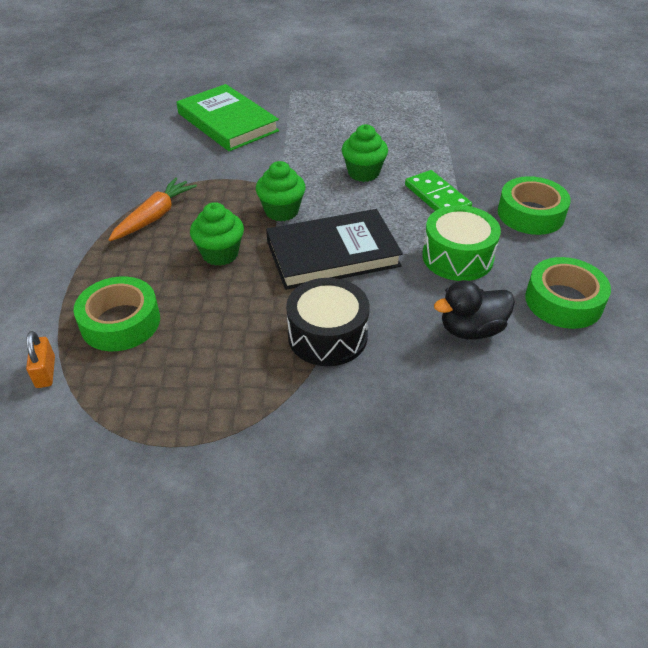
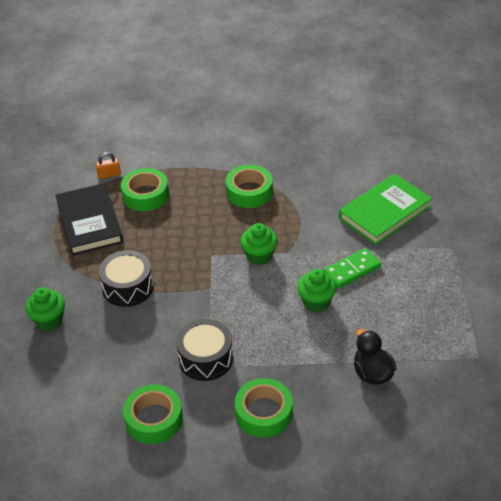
camera: 90 degrees right, 0 degrees up
orange carrot [108,177,197,241] -> green tape [226,165,273,208]
green cupcake [190,202,244,266] -> green cupcake moved to [25,287,65,331]
black book [266,209,403,290] -> black book moved to [55,183,124,256]
green domino [405,170,472,211] -> green domino moved to [323,248,381,288]
green drum [422,205,501,281] -> black drum [176,319,233,381]
black duck [434,280,515,340] -> black duck moved to [354,329,396,385]

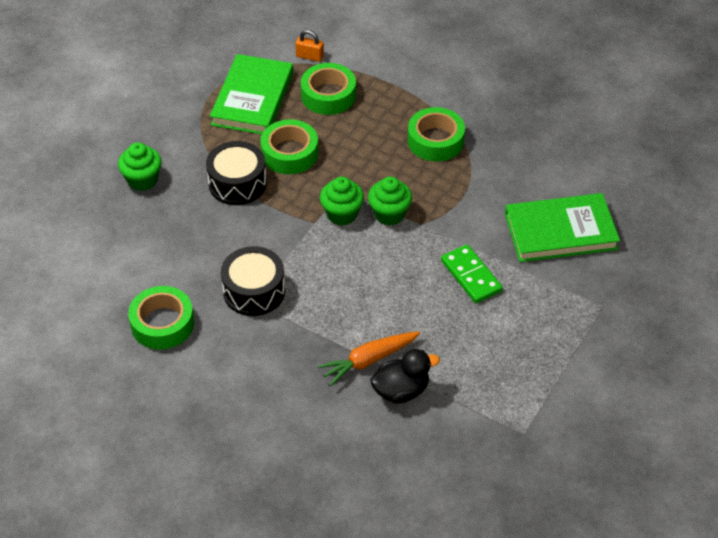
camera: 30 degrees right, 5 degrees up
black book [55,183,124,256] -> green book [210,54,293,134]
green tape [235,378,293,438] -> green tape moved to [260,119,318,174]
green cupcake [297,269,337,312] -> green cupcake moved to [320,177,364,226]
green domino [323,248,381,288] -> green domino turned 60 degrees clockwise [441,244,503,303]
black duck [354,329,396,385] -> black duck turned 60 degrees clockwise [370,349,440,404]
none -> orange carrot [317,331,420,386]

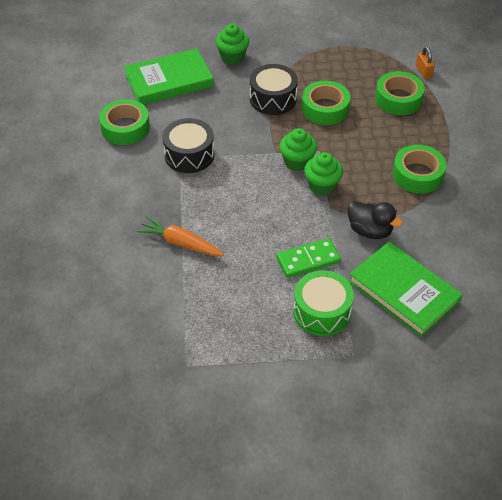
camera: 55 degrees right, 0 degrees up
green book [210,54,293,134] -> green book moved to [124,48,214,105]
black duck [370,349,440,404] -> black duck moved to [348,201,403,239]
green domino [441,244,503,303] -> green domino turned 45 degrees clockwise [276,238,341,278]
none -> green drum [293,270,354,336]

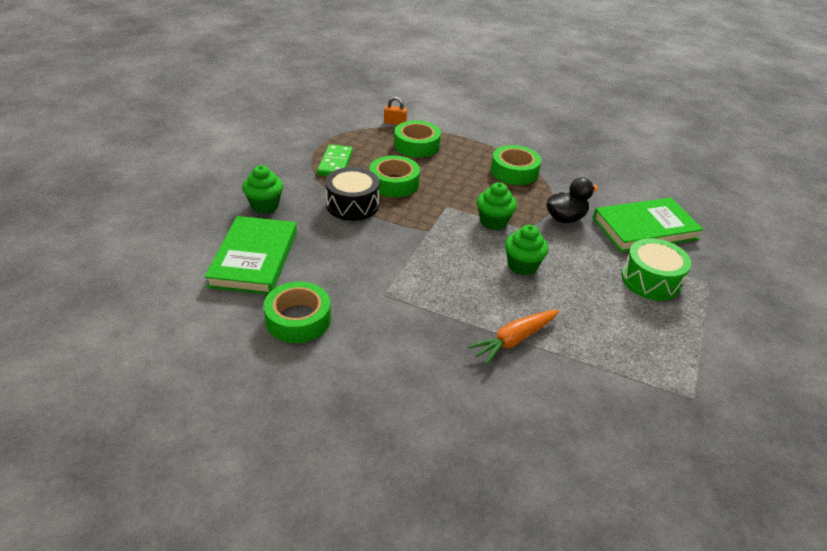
camera: 65 degrees left, 10 degrees down
black drum [163,118,214,173] -> none
green domino [276,238,341,278] -> green domino moved to [317,144,353,176]
green cupcake [279,128,317,171] -> green cupcake moved to [505,225,549,276]

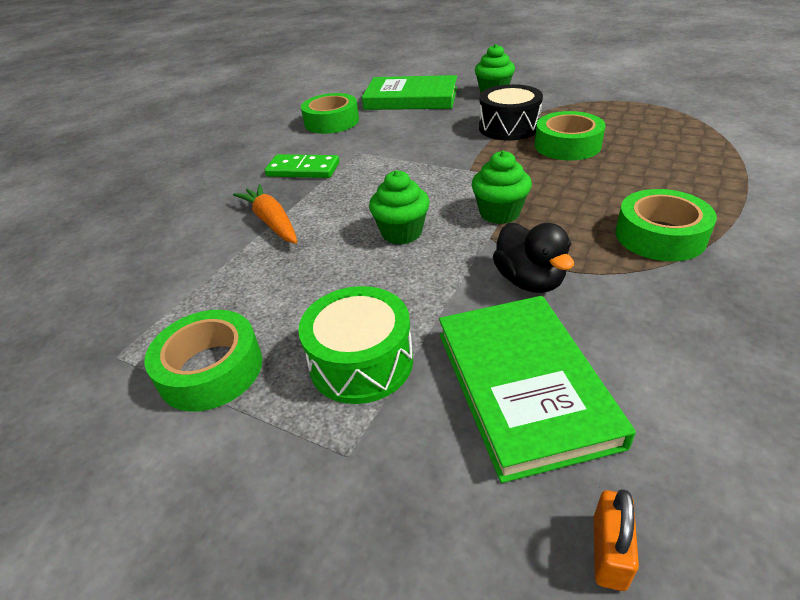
camera: 100 degrees right, 0 degrees up
green domino [317,144,353,176] -> green domino moved to [265,154,339,178]
orange padlock [384,97,407,125] -> orange padlock moved to [594,489,639,591]
green tape [394,120,441,158] -> green tape moved to [144,310,262,411]

